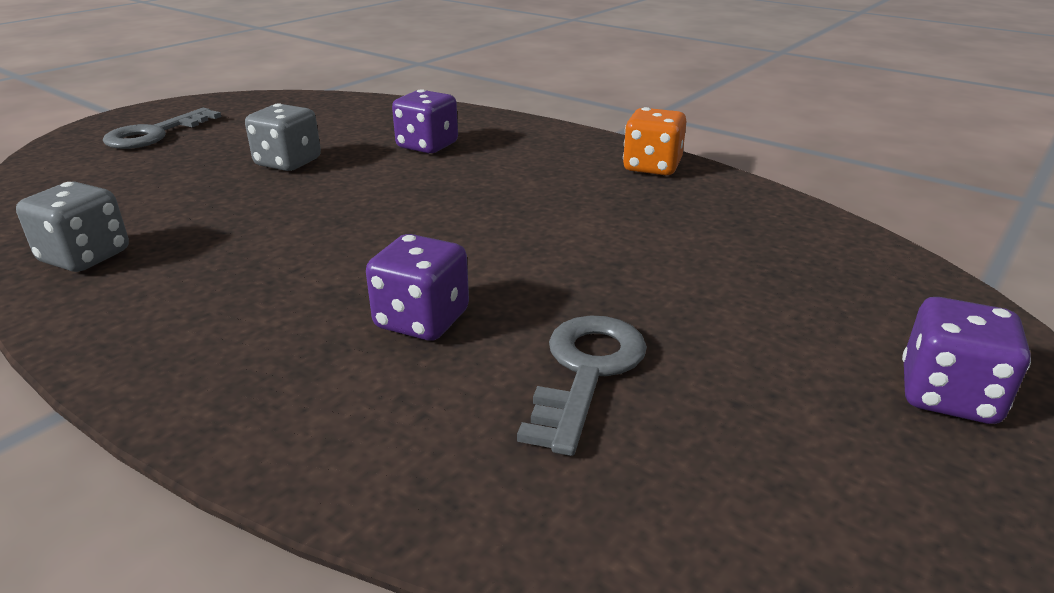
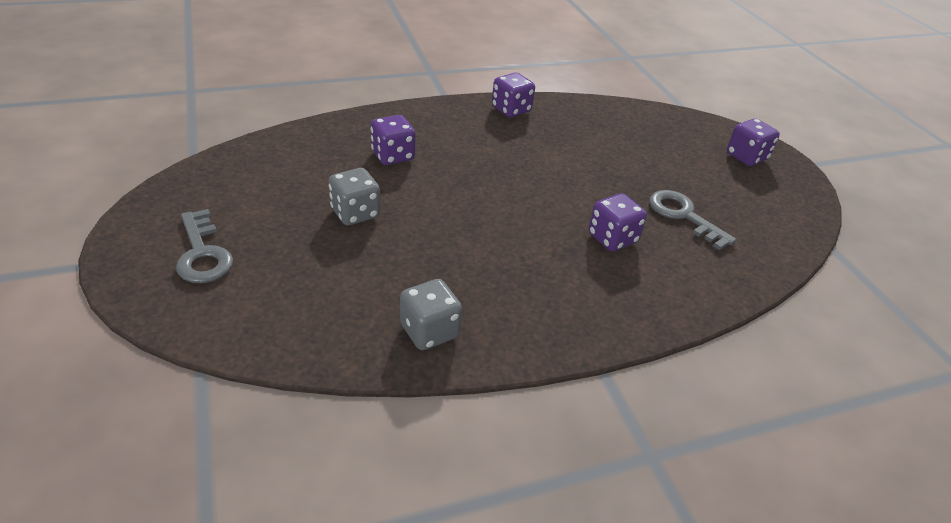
camera: 60 degrees left, 10 degrees up
orange dice [623,107,687,175] -> purple dice [492,73,535,117]

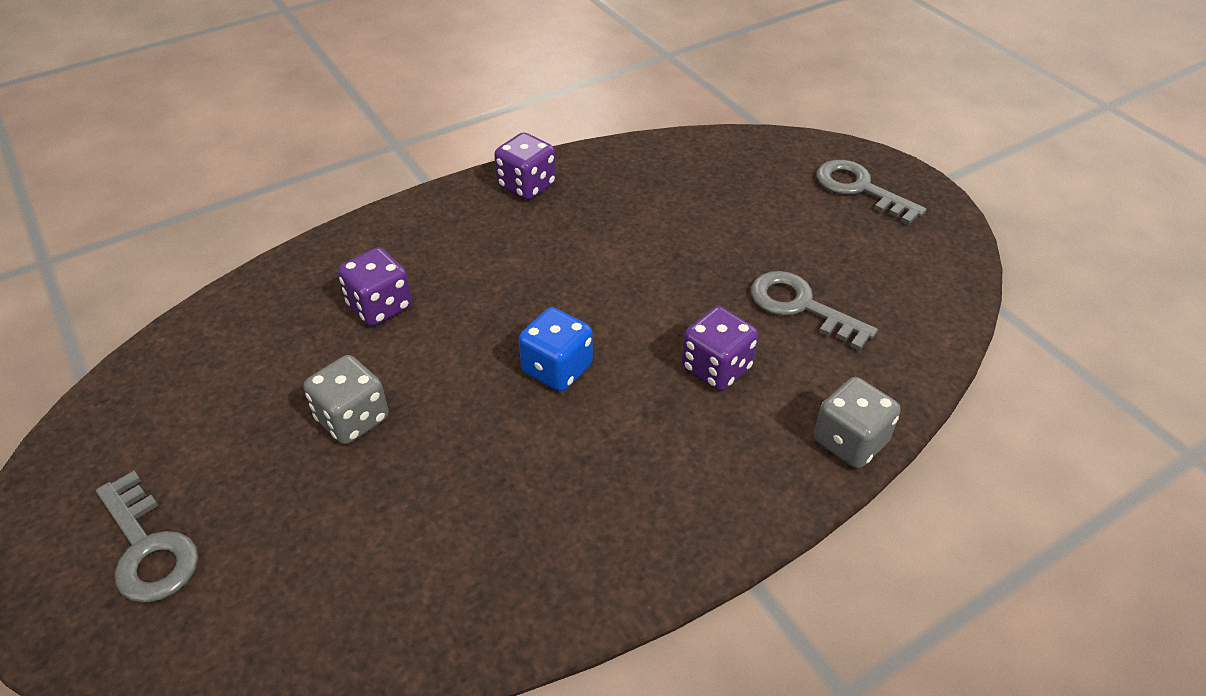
camera: 10 degrees left, 5 degrees up
grey dice [400,279,462,350] -> grey dice moved to [814,377,901,469]
purple dice [727,119,780,166] -> grey key [816,160,926,225]
none -> blue dice [519,307,593,391]

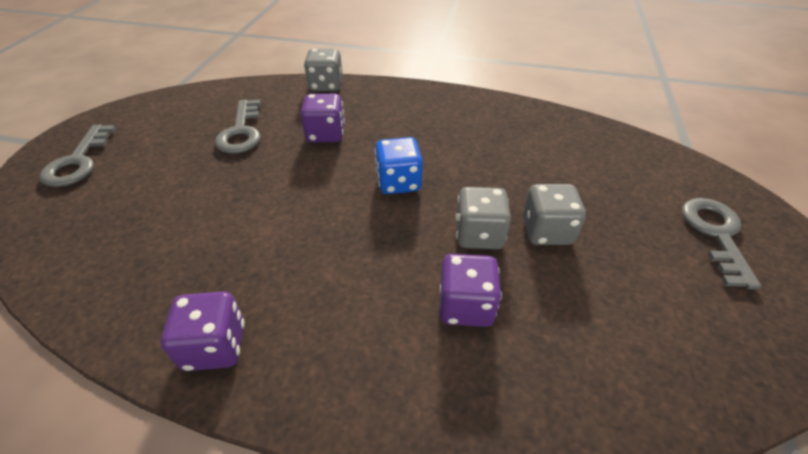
camera: 135 degrees left, 0 degrees up
none -> grey dice [456,187,511,249]

